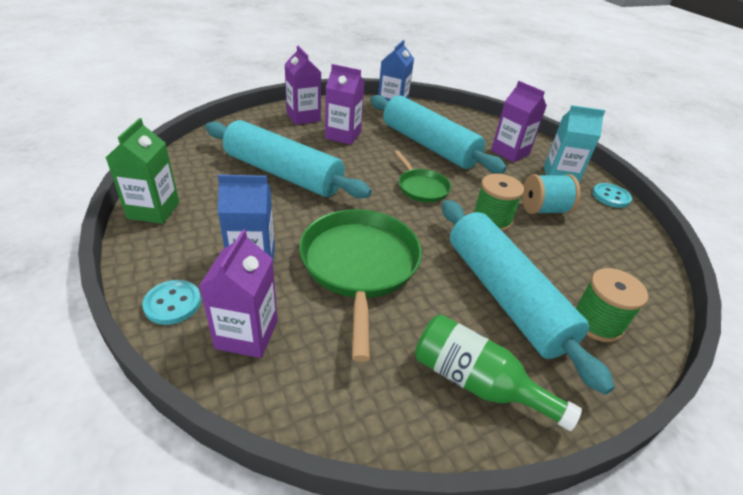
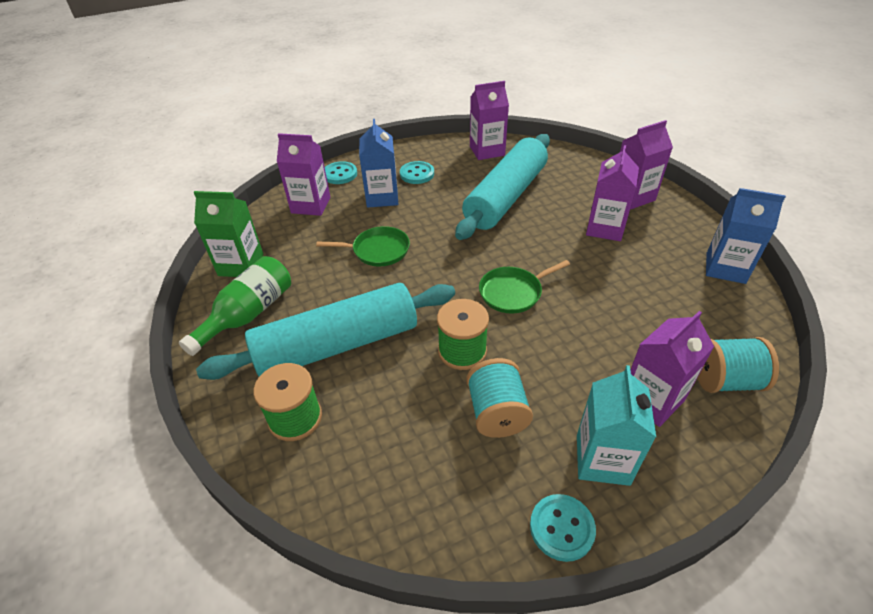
camera: 95 degrees right, 5 degrees up
green carton [106,118,179,224] -> green carton moved to [194,191,263,277]
green pan [299,209,422,362] -> green pan [316,226,410,266], size x0.54
turquoise rolling pin [370,95,507,173] -> none
none -> turquoise button [400,161,434,184]
none -> purple carton [470,81,509,160]
none -> turquoise spool [697,337,779,393]

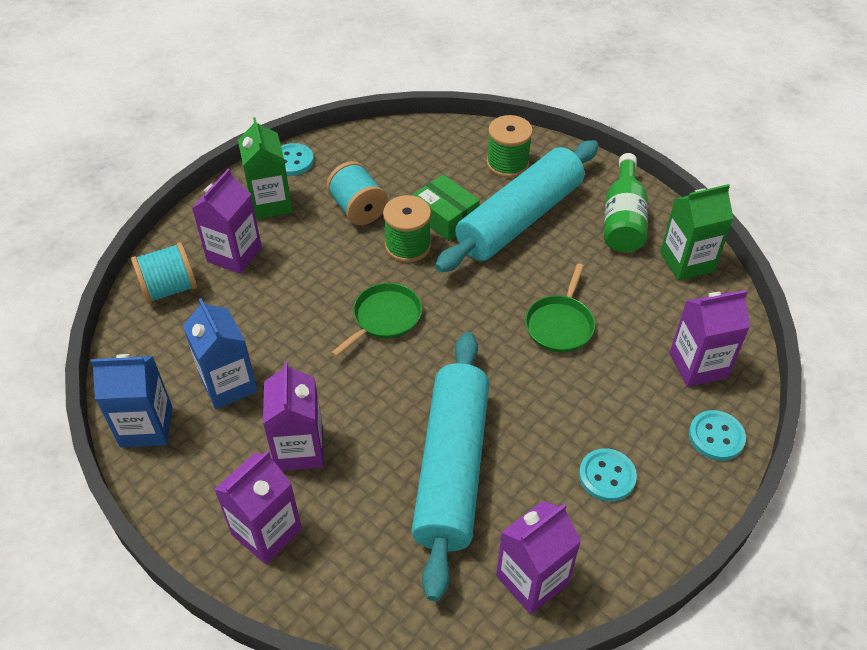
camera: 155 degrees right, 5 degrees up
green pan [316,226,410,266] -> green pan turned 45 degrees counterclockwise [525,263,595,353]
blue carton [359,119,398,208] -> blue carton moved to [183,298,258,409]
turquoise carton [577,365,656,486] -> green carton [238,117,293,219]
none -> green box [412,175,480,241]

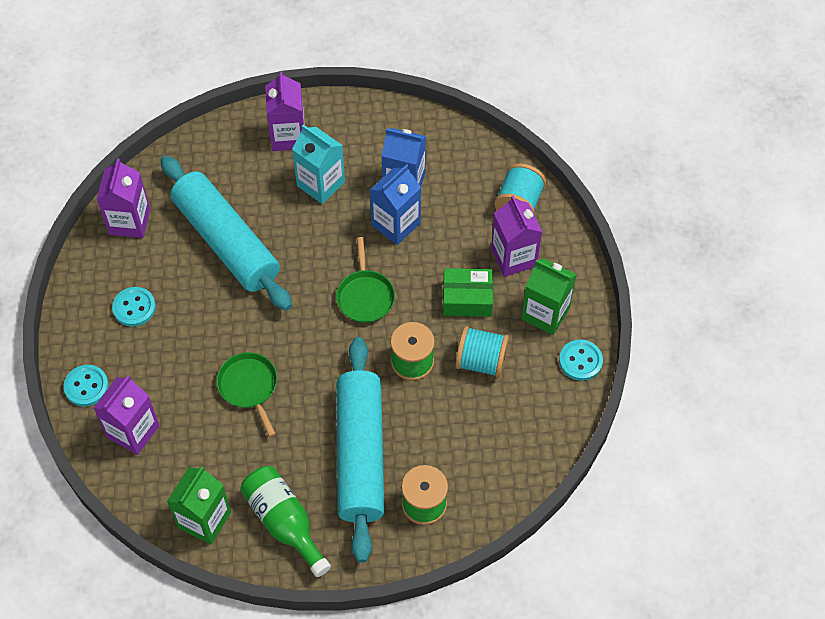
camera: 135 degrees right, 10 degrees up
blue carton [90,354,172,448] -> blue carton moved to [370,164,421,245]
purple carton [263,362,324,471] -> turquoise carton [292,125,345,204]
green box [412,175,480,241] -> green box moved to [443,268,493,317]

